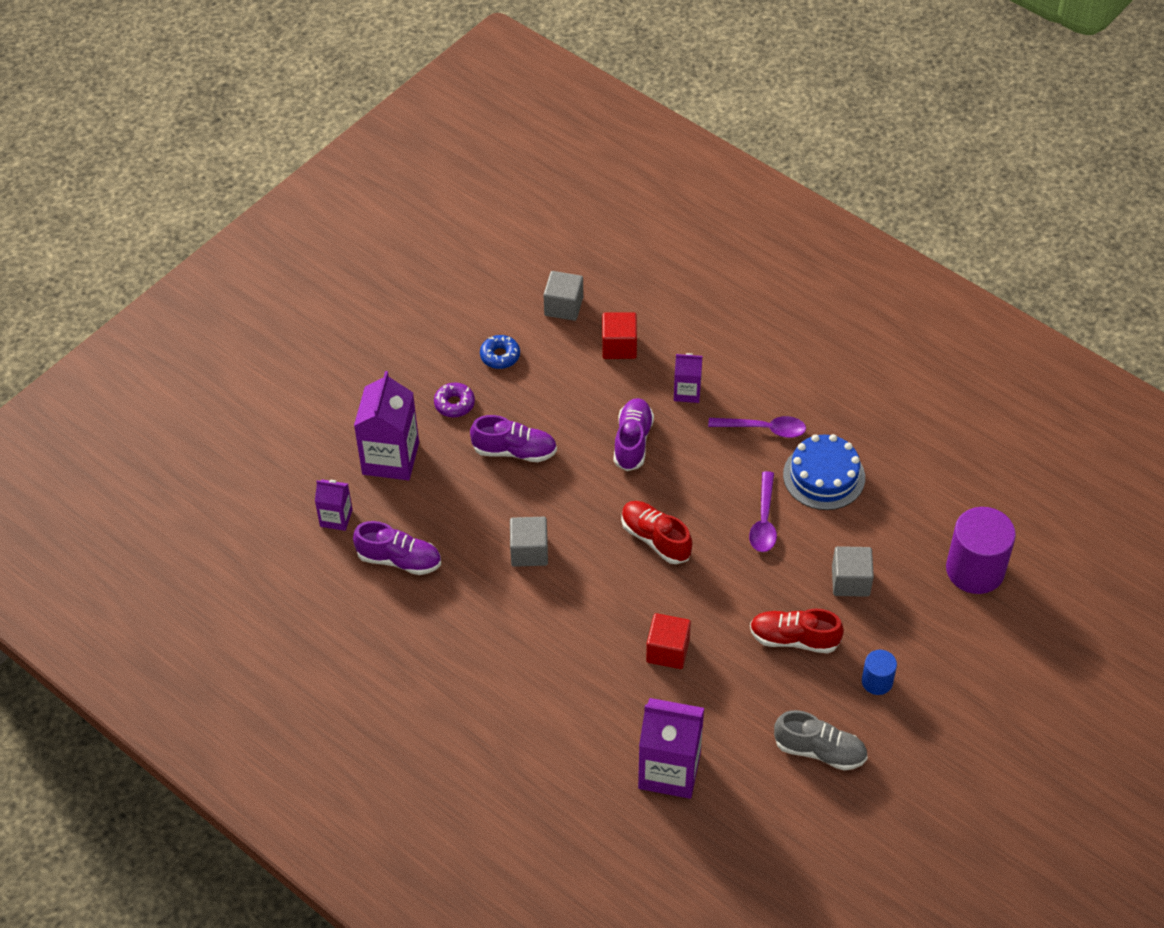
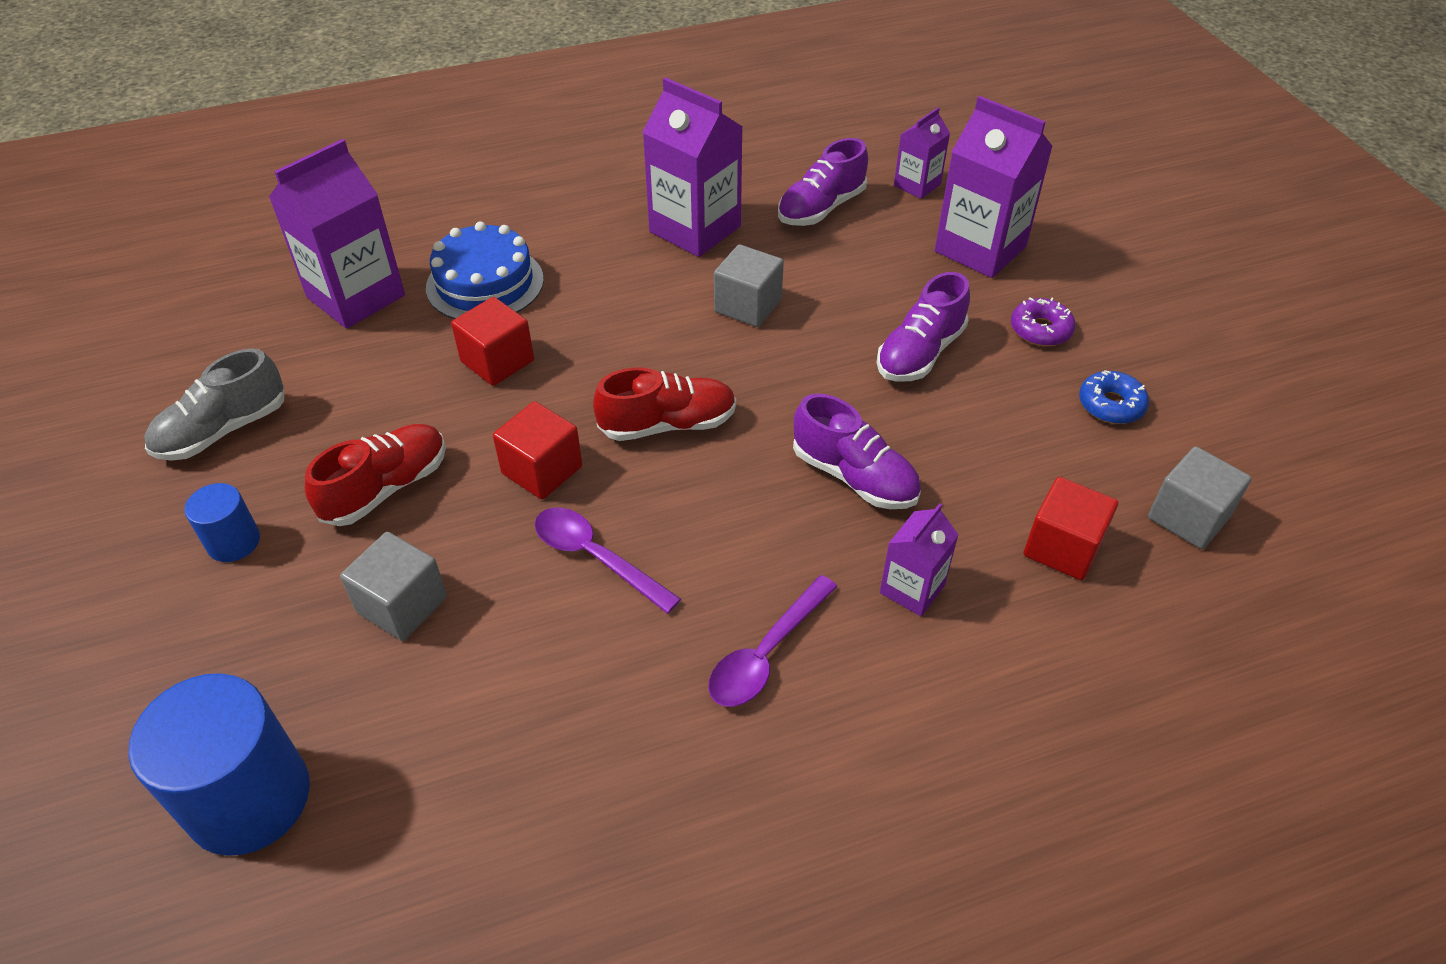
camera: 120 degrees right, 5 degrees down
blue cake [783,434,865,510] -> blue cake moved to [426,222,544,319]
purple cylinder [946,507,1016,594] -> blue cylinder [128,673,310,856]
none -> red cube [493,401,582,500]
none -> purple carton [642,77,743,257]

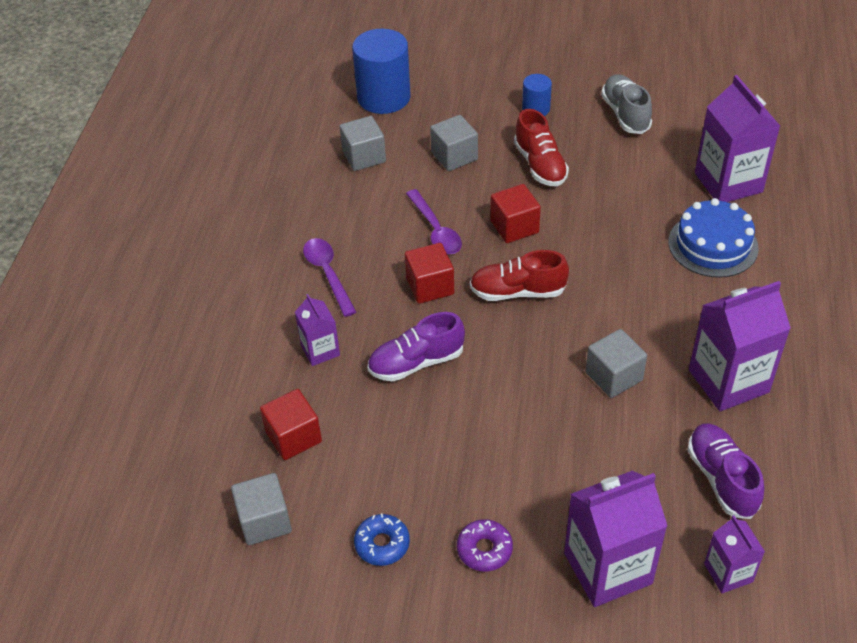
camera: 120 degrees right, 0 degrees up
red cube [451,297,534,386] -> red cube moved to [405,243,454,304]
purple spoon [535,508,681,614] -> purple spoon turned 90 degrees clockwise [406,189,462,254]
red shoe [593,367,736,441] -> red shoe turned 75 degrees clockwise [470,250,569,301]
purple shoe [876,272,970,382] -> none
none -> grey cube [340,116,386,171]

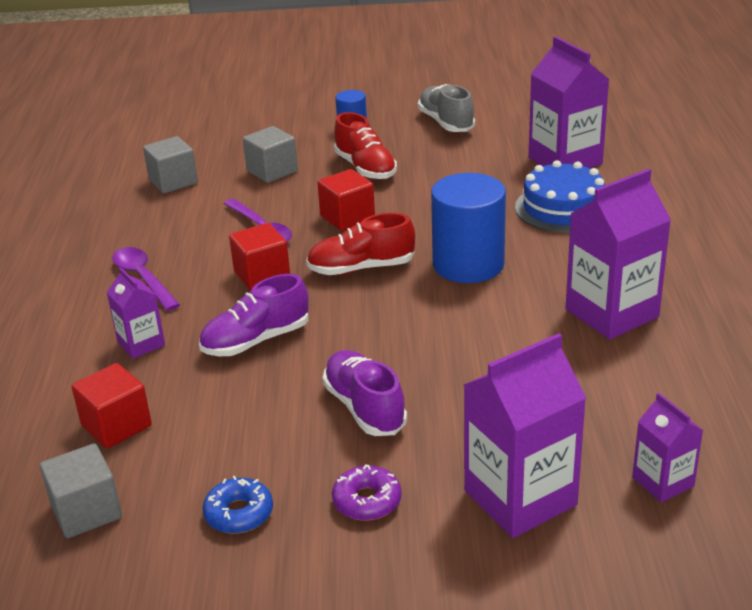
camera: 10 degrees left, 15 degrees down
blue cylinder [352,29,411,114] -> blue cylinder moved to [431,173,506,283]
grey cube [586,329,647,398] -> none
purple shoe [687,423,764,519] -> purple shoe moved to [323,350,407,436]

